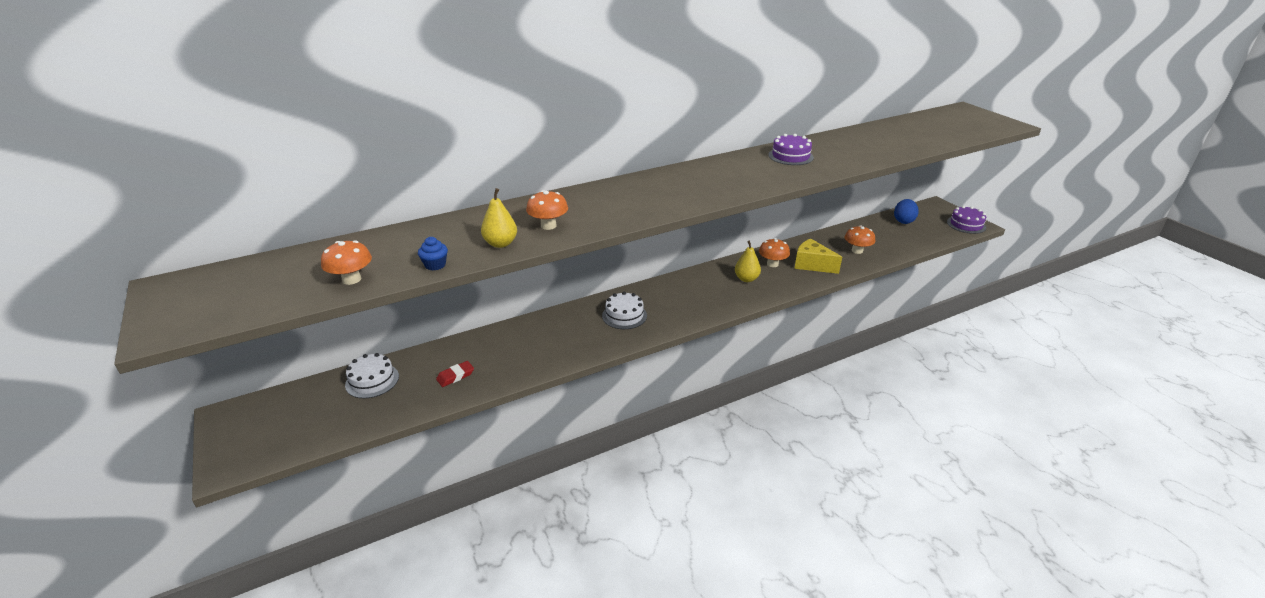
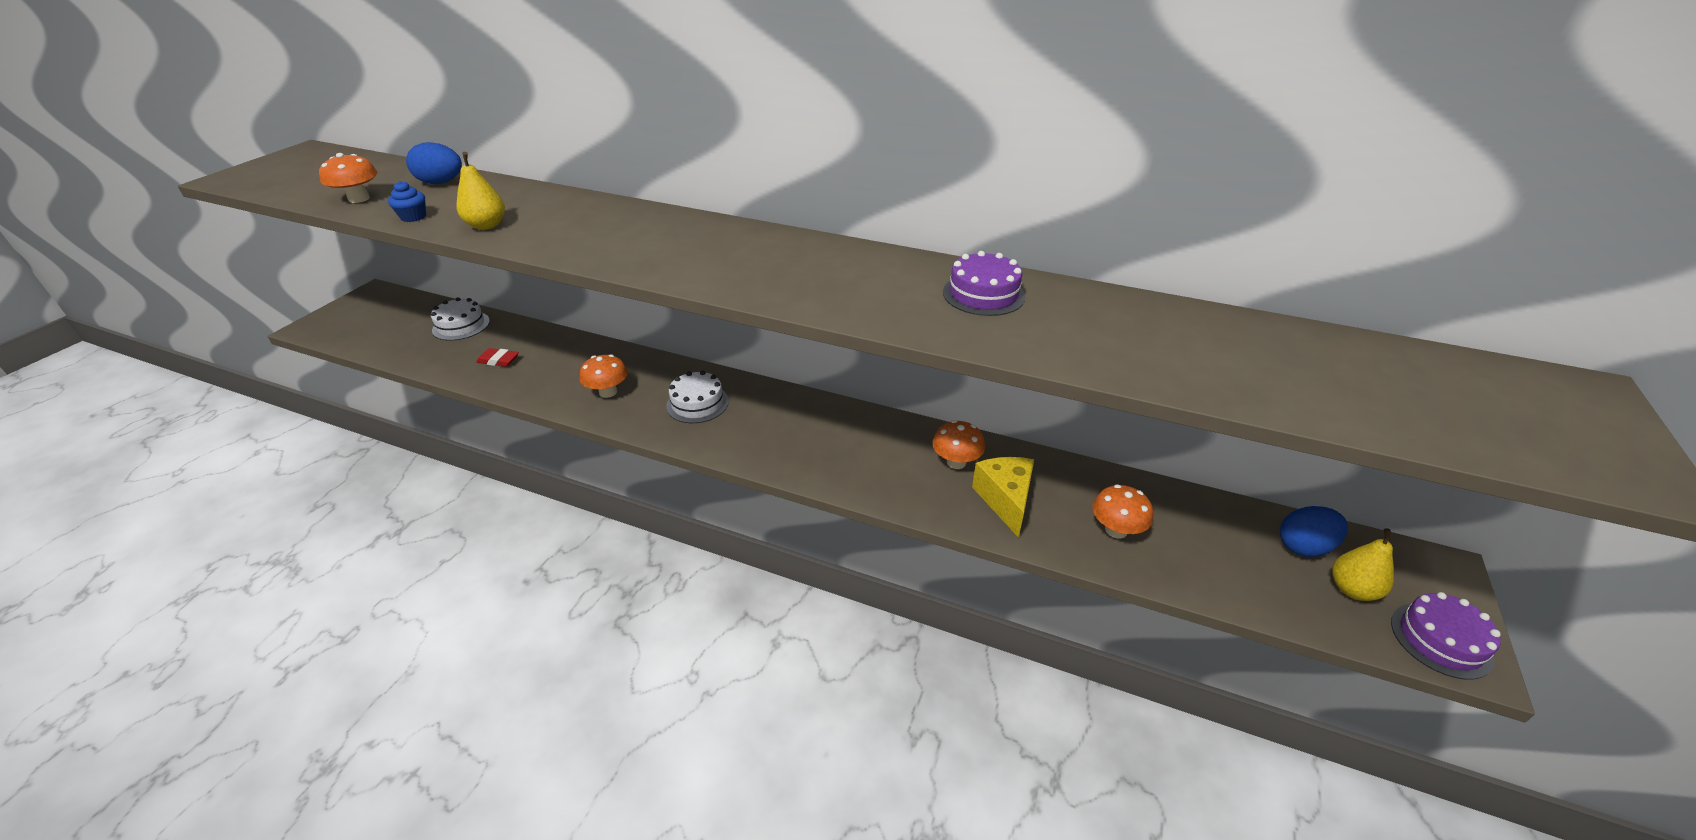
camera: 50 degrees right, 5 degrees up
orange mushroom [526,190,568,230] -> orange mushroom moved to [580,354,628,398]
yellow pear [735,241,761,282] -> yellow pear moved to [1332,528,1394,601]
none -> blue egg [406,142,462,184]

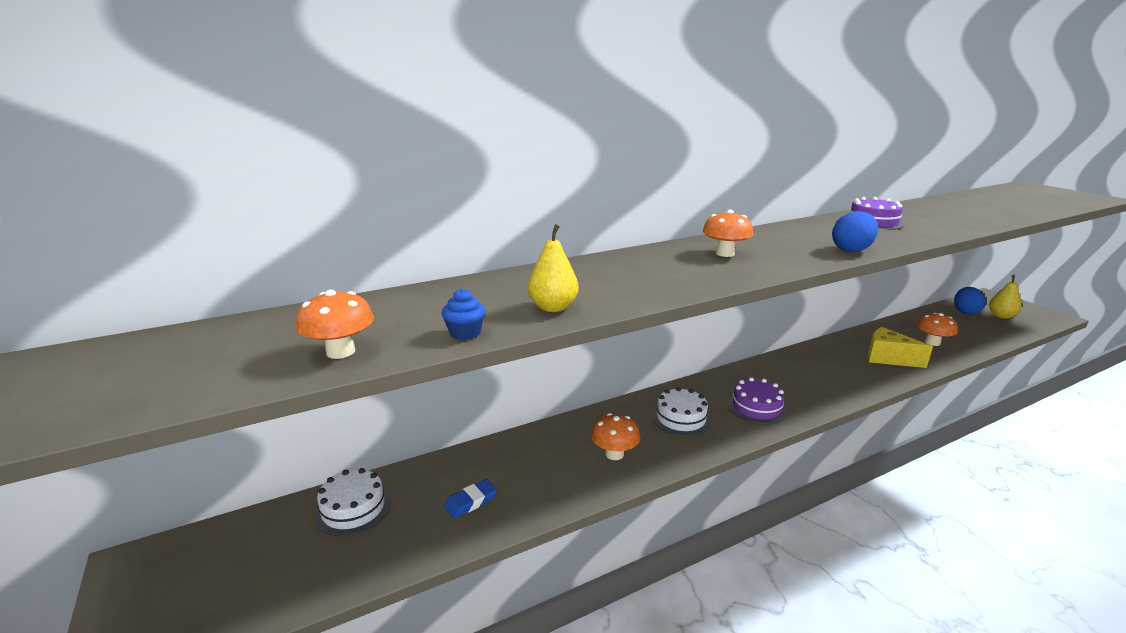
camera: 50 degrees left, 15 degrees down
blue egg [406,142,462,184] -> blue egg moved to [832,211,878,252]
red eraser [476,348,519,367] -> blue eraser [444,479,497,519]
orange mushroom [932,420,985,469] -> orange mushroom moved to [703,210,753,257]
purple cake [1391,592,1501,680] -> purple cake moved to [728,377,787,424]

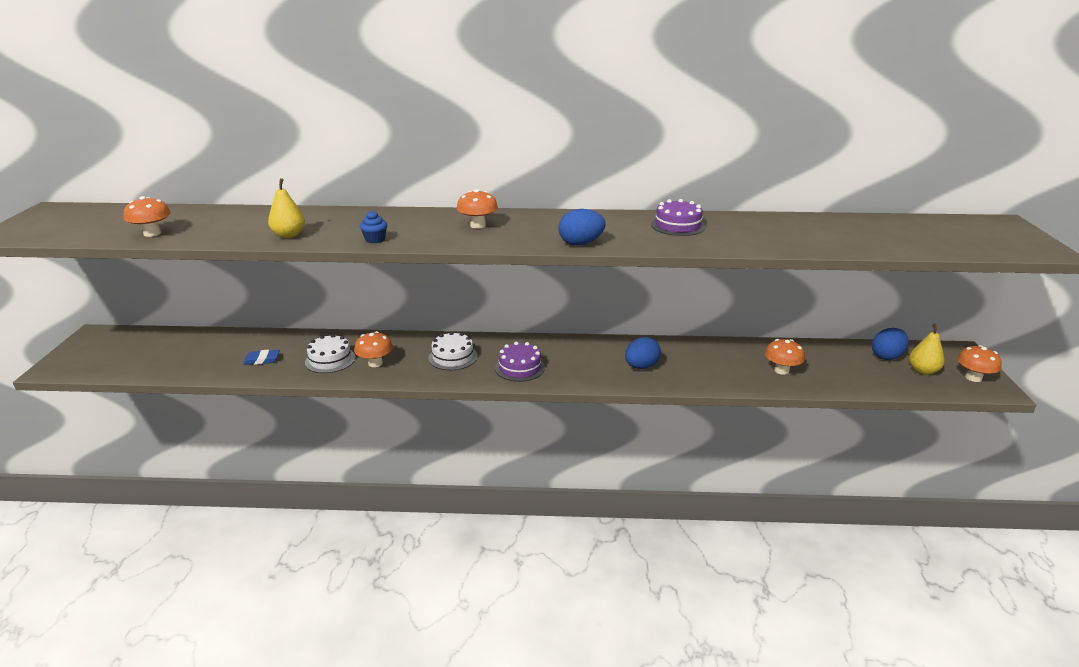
camera: 30 degrees right, 5 degrees up
white cake [314,468,391,536] -> white cake moved to [305,334,356,373]
blue cupcake [442,289,486,340] -> blue cupcake moved to [360,211,387,243]
yellow cheese [868,327,933,368] -> none
none -> blue egg [625,337,661,369]
none -> orange mushroom [957,345,1002,382]

